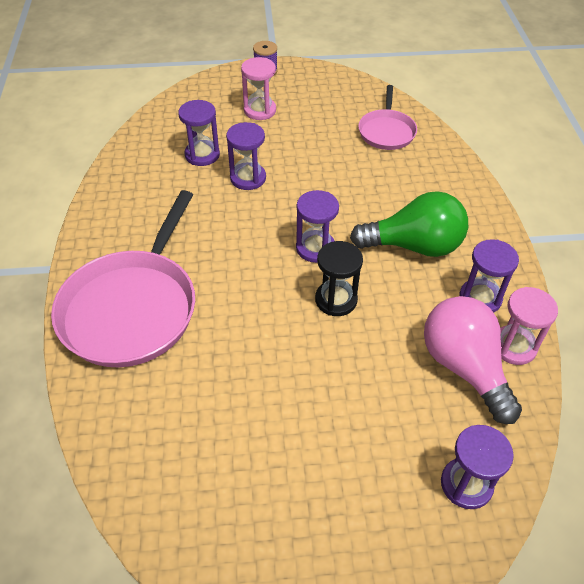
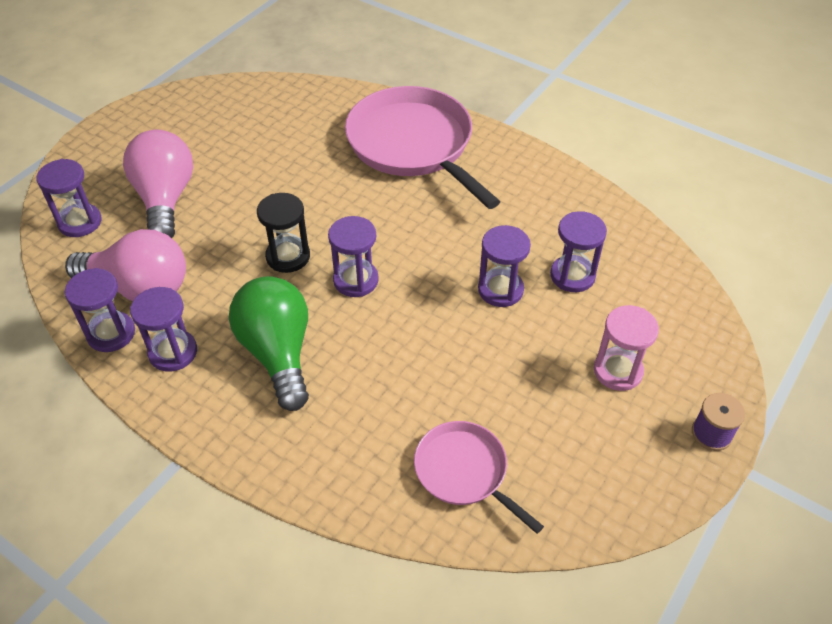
camera: 130 degrees right, 0 degrees up
green light bulb [350,191,468,257] -> green light bulb turned 120 degrees clockwise [229,276,309,411]
pink hourglass [501,287,558,365] -> purple hourglass [65,268,135,352]
none -> pink light bulb [123,130,193,238]

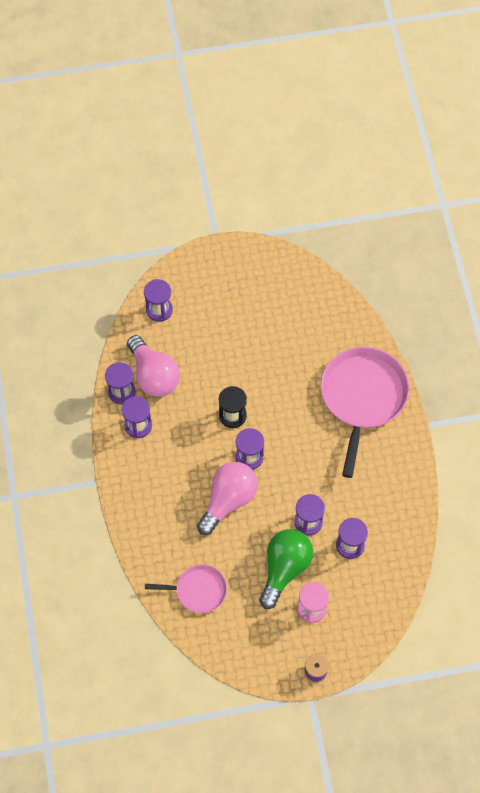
camera: 45 degrees right, 15 degrees up
pink light bulb [123,130,193,238] -> pink light bulb moved to [197,462,258,535]
green light bulb [229,276,309,411] -> green light bulb moved to [259,529,313,609]
pink pan [414,421,544,534] -> pink pan turned 90 degrees clockwise [145,564,227,613]

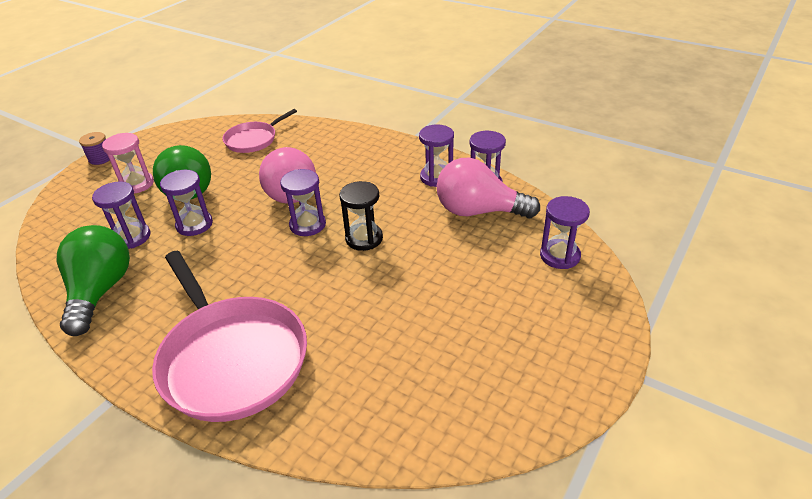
camera: 135 degrees right, 25 degrees down
none -> green light bulb [57,225,130,336]

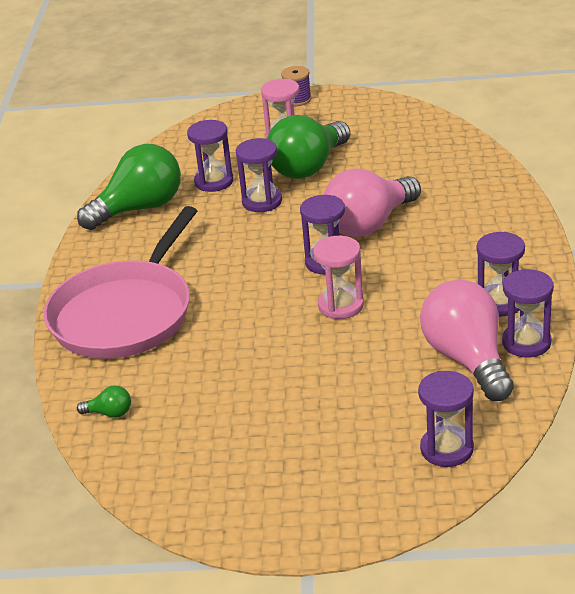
camera: 60 degrees right, 5 degrees down
pink pan [222,109,297,153] -> none
black hourglass [339,181,383,251] -> pink hourglass [313,236,364,319]
none -> green light bulb [77,385,131,418]

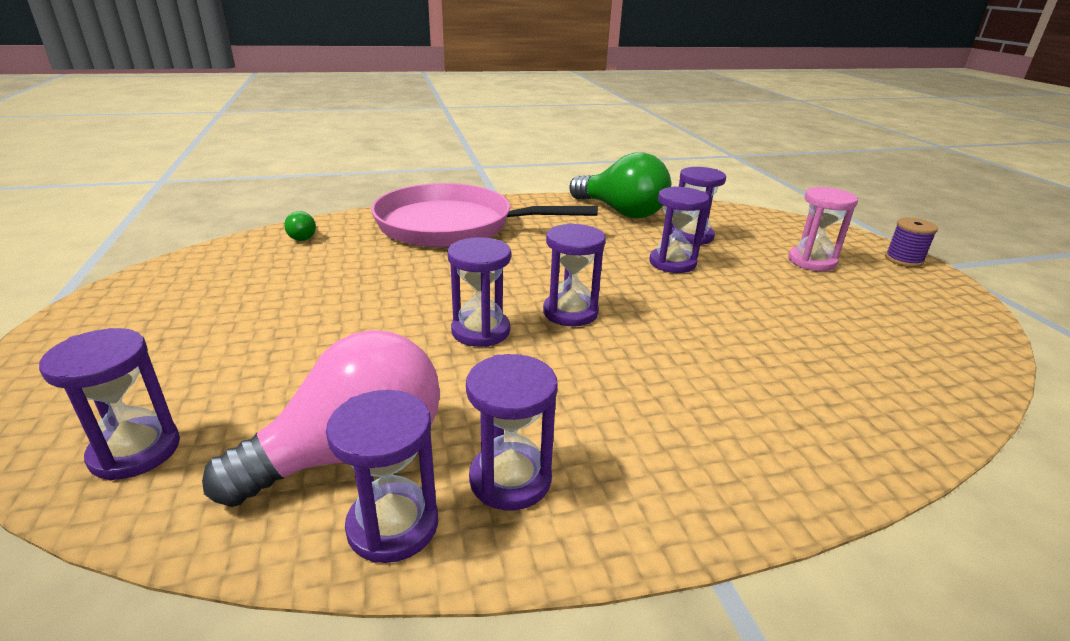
camera: 70 degrees right, 5 degrees down
green light bulb [267,115,350,179] -> none
pink hourglass [313,236,364,319] -> purple hourglass [448,237,511,347]
pink light bulb [323,169,421,237] -> none

